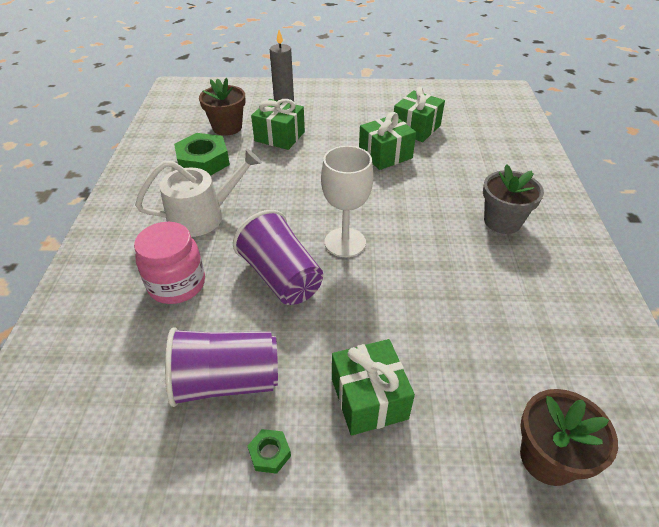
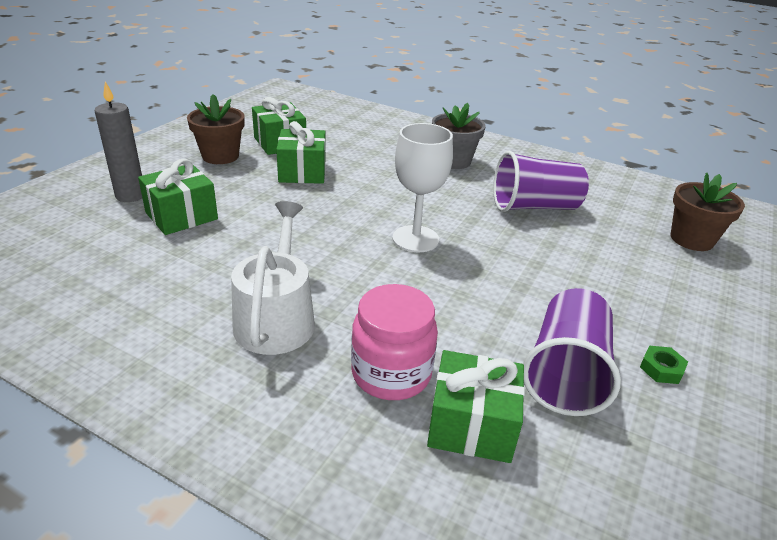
camera: 65 degrees left, 10 degrees down
green nut [174,133,230,176] -> none
brown flower pot [199,78,246,136] -> brown flower pot moved to [187,94,245,164]
purple cup [233,210,323,305] -> purple cup moved to [493,151,589,212]
green gift [332,339,415,436] -> green gift moved to [427,350,525,463]

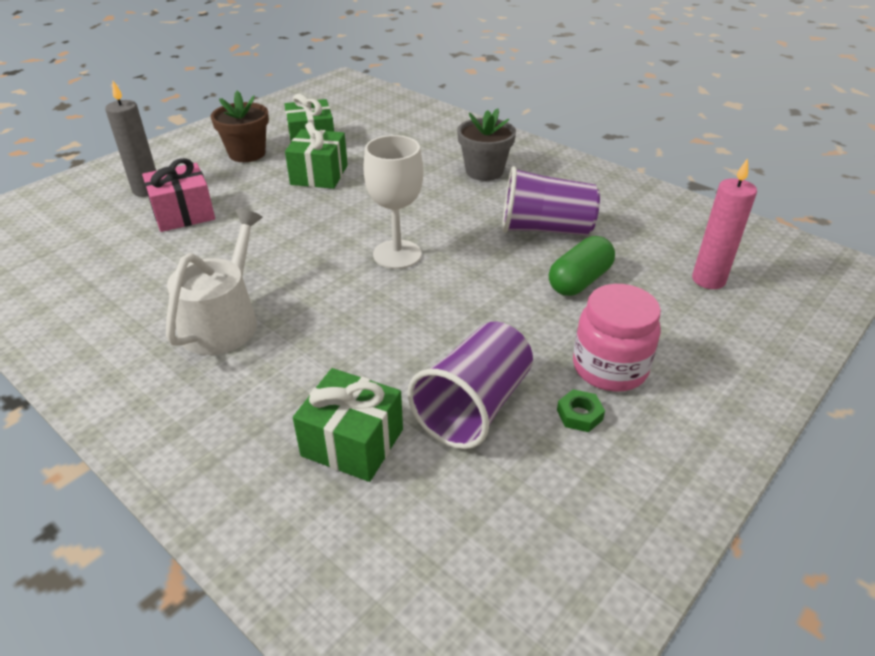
camera: 15 degrees right, 5 degrees up
green gift [138,159,218,235] -> pink gift [142,158,215,232]
pink jar [351,284,438,400] -> pink jar moved to [573,284,661,392]
brown flower pot [671,172,745,251] -> pink candle [692,158,757,289]
none -> green capsule [549,236,615,296]

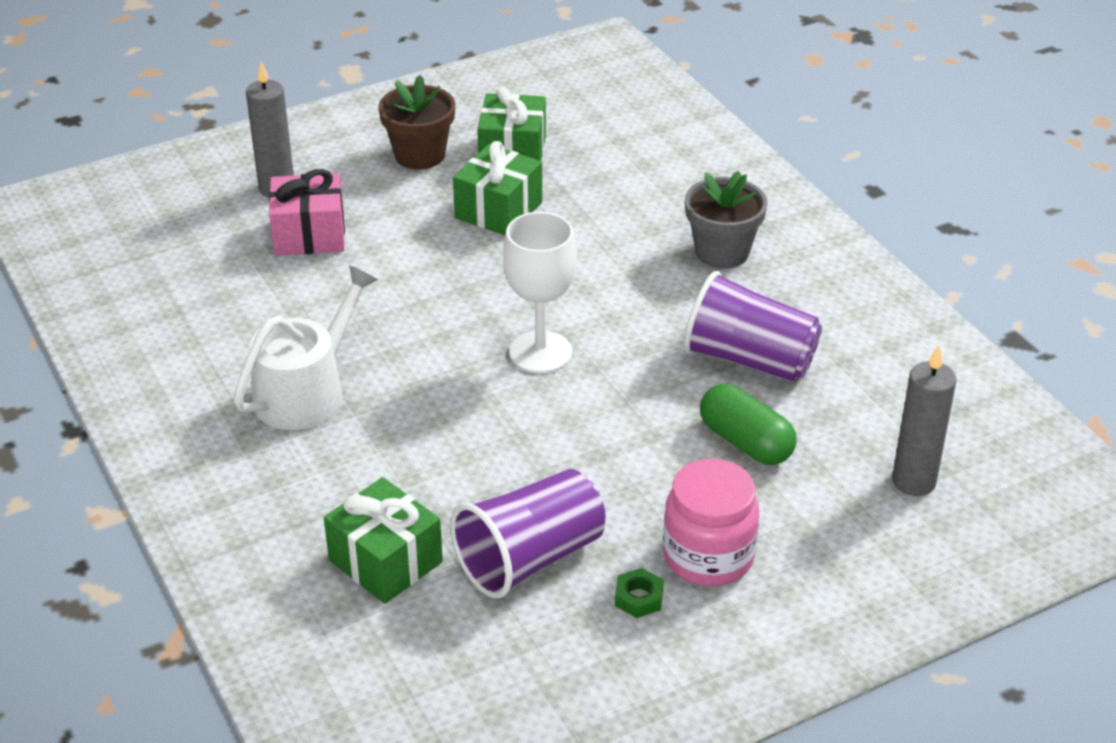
camera: 20 degrees right, 0 degrees up
green capsule [549,236,615,296] -> green capsule turned 75 degrees clockwise [700,384,796,465]
pink candle [692,158,757,289] -> grey candle [892,346,957,496]

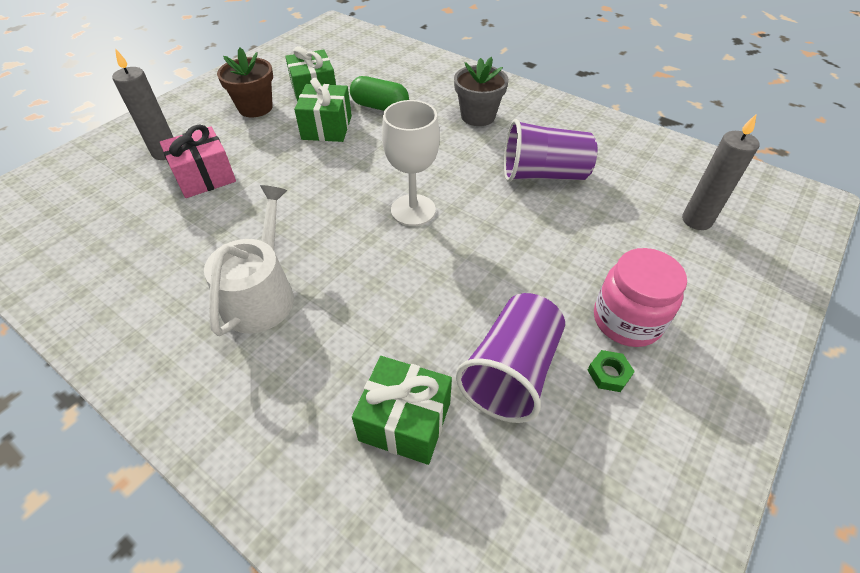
camera: 25 degrees left, 10 degrees up
green capsule [700,384,796,465] -> green capsule moved to [350,76,409,111]

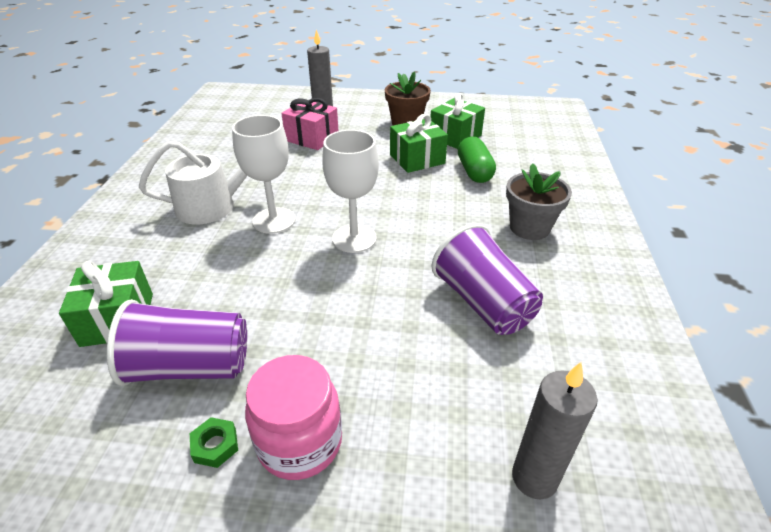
camera: 60 degrees right, 10 degrees down
none -> white goblet [232,115,296,234]

